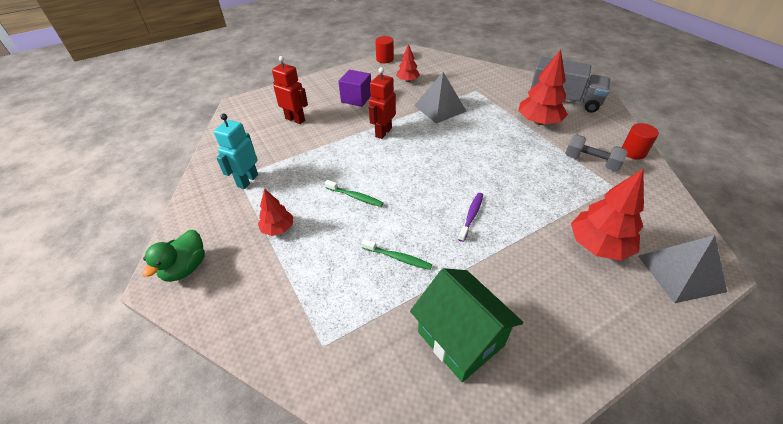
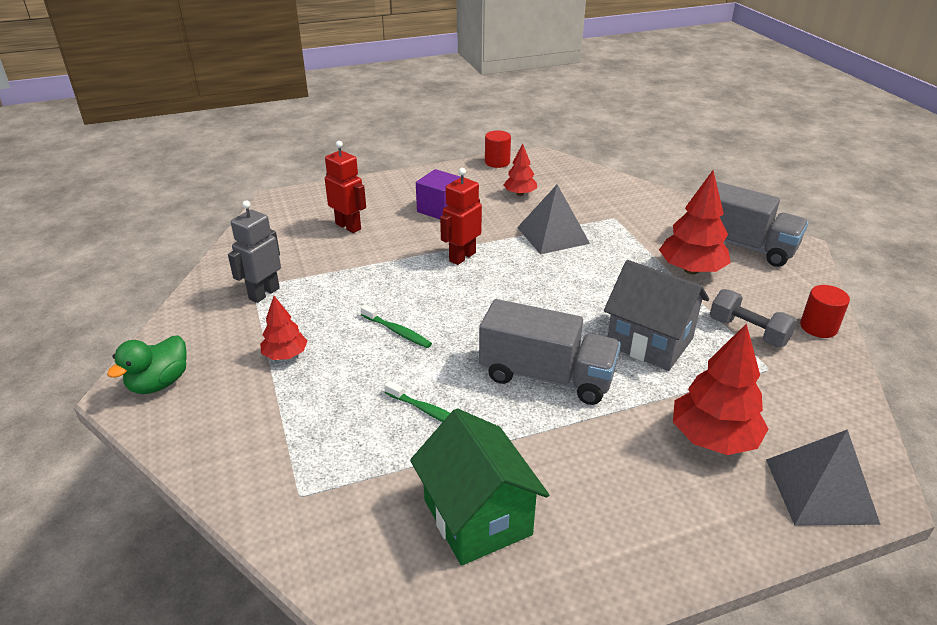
camera: 10 degrees right, 10 degrees down
turquoise robot [214,114,258,189] -> grey robot [228,200,281,303]
purple toothbrush [458,193,483,242] -> grey truck [479,299,621,405]
none -> grey house [604,260,709,371]

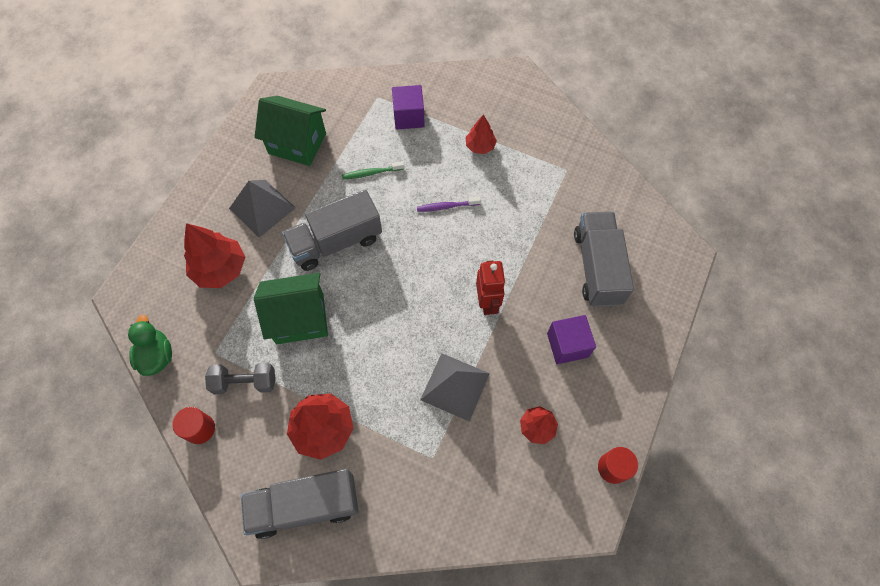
camera: 135 degrees right, 30 degrees up
green duck [107,336,187,394] -> green duck moved to [128,315,172,376]
grey robot [228,200,281,303] -> none
red robot [325,141,366,233] -> grey truck [574,211,634,307]
green toothbrush [361,304,432,348] -> purple toothbrush [417,196,481,212]
grey house [604,260,709,371] -> green house [254,273,328,344]
grey pyramid [766,429,881,526] -> grey pyramid moved to [229,180,295,238]
none -> purple cube [392,85,425,130]

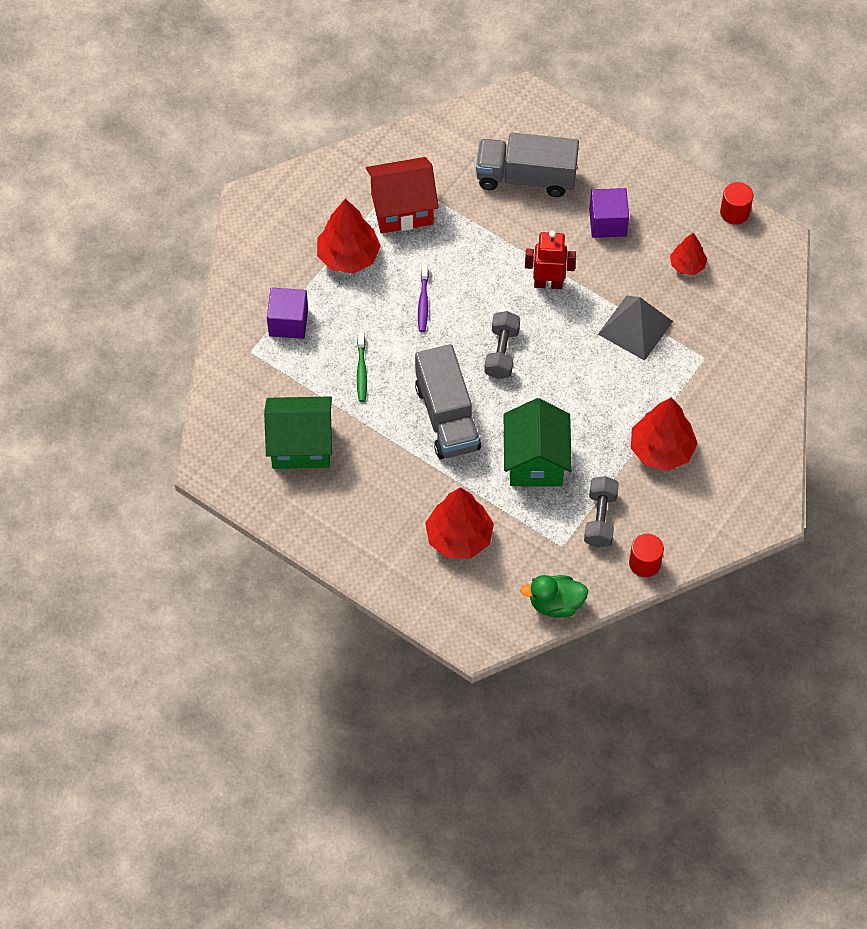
camera: 80 degrees left, 5 degrees down
grey pyramid [229,180,295,238] -> none
grey truck [241,469,359,539] -> none
green house [254,96,326,166] -> green house turned 60 degrees clockwise [264,396,332,469]
red tree [466,115,497,154] -> red tree [317,198,381,273], size x1.73
none -> red house [366,157,439,233]
none -> grey dumbbell [484,311,520,379]

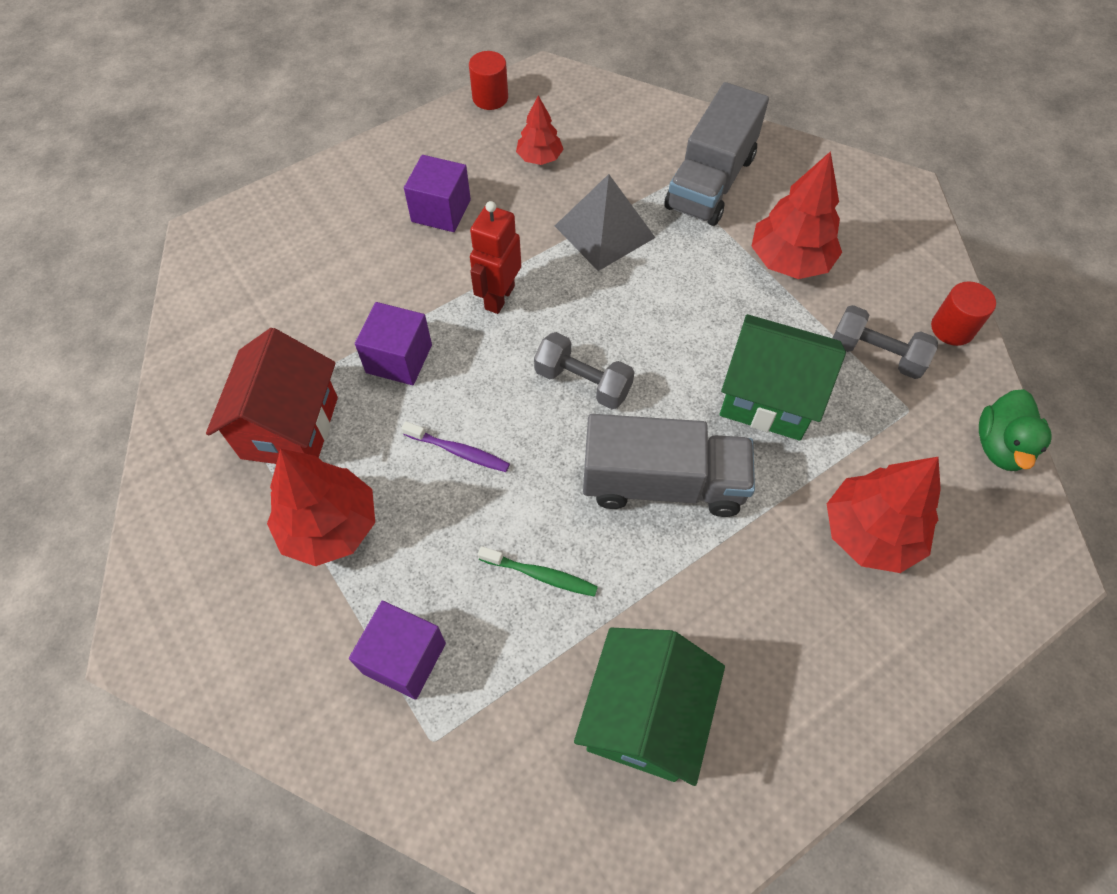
camera: 70 degrees left, 0 degrees up
grey truck [476,133,579,197] -> grey truck moved to [664,82,769,226]
none -> purple cube [355,302,432,385]

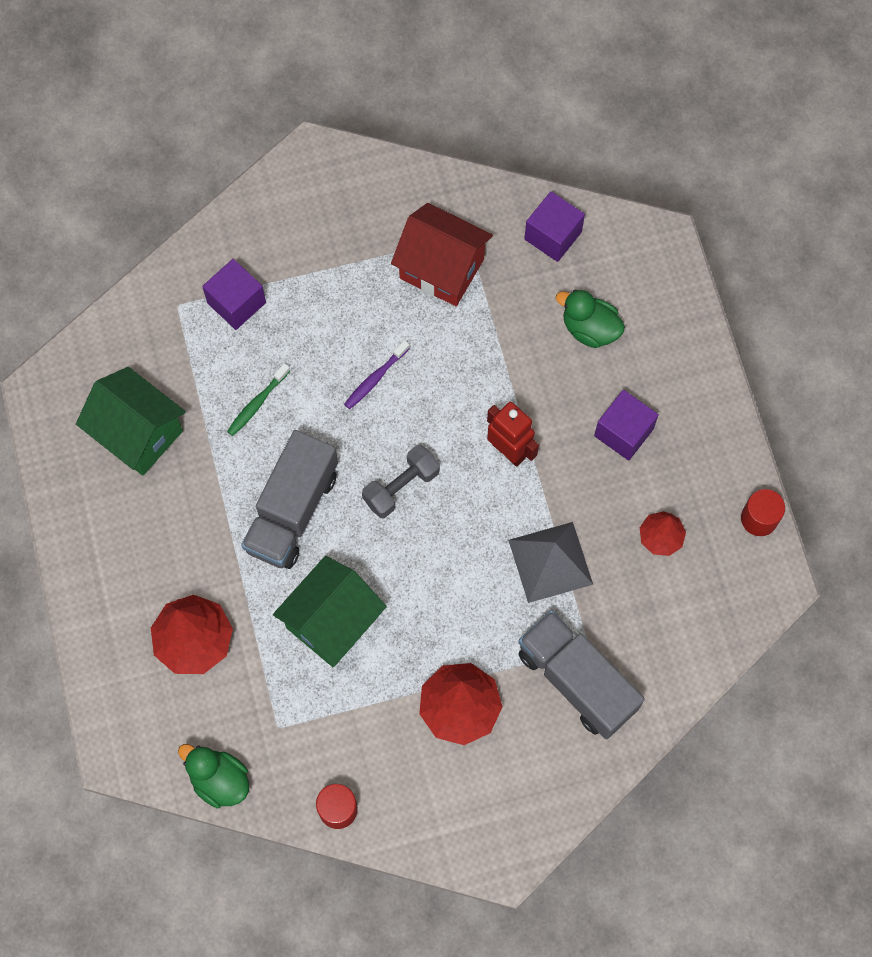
camera: 110 degrees right, 10 degrees up
red tree [267,449,375,566] -> none
purple cube [355,302,432,385] -> purple cube moved to [524,191,585,262]
grey dumbbell [832,305,938,379] -> none
none -> green duck [556,289,625,348]

